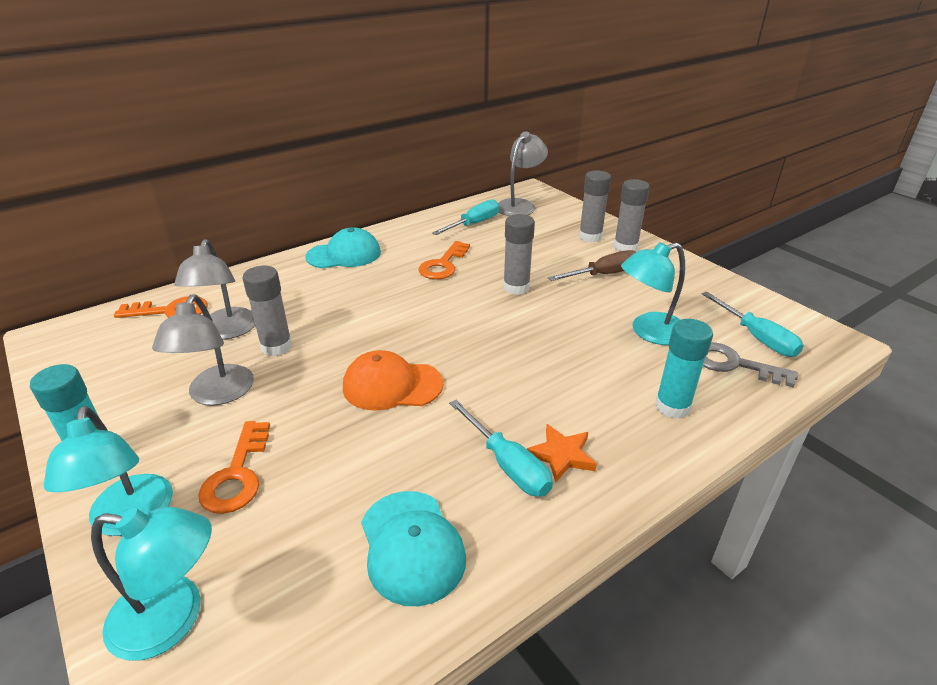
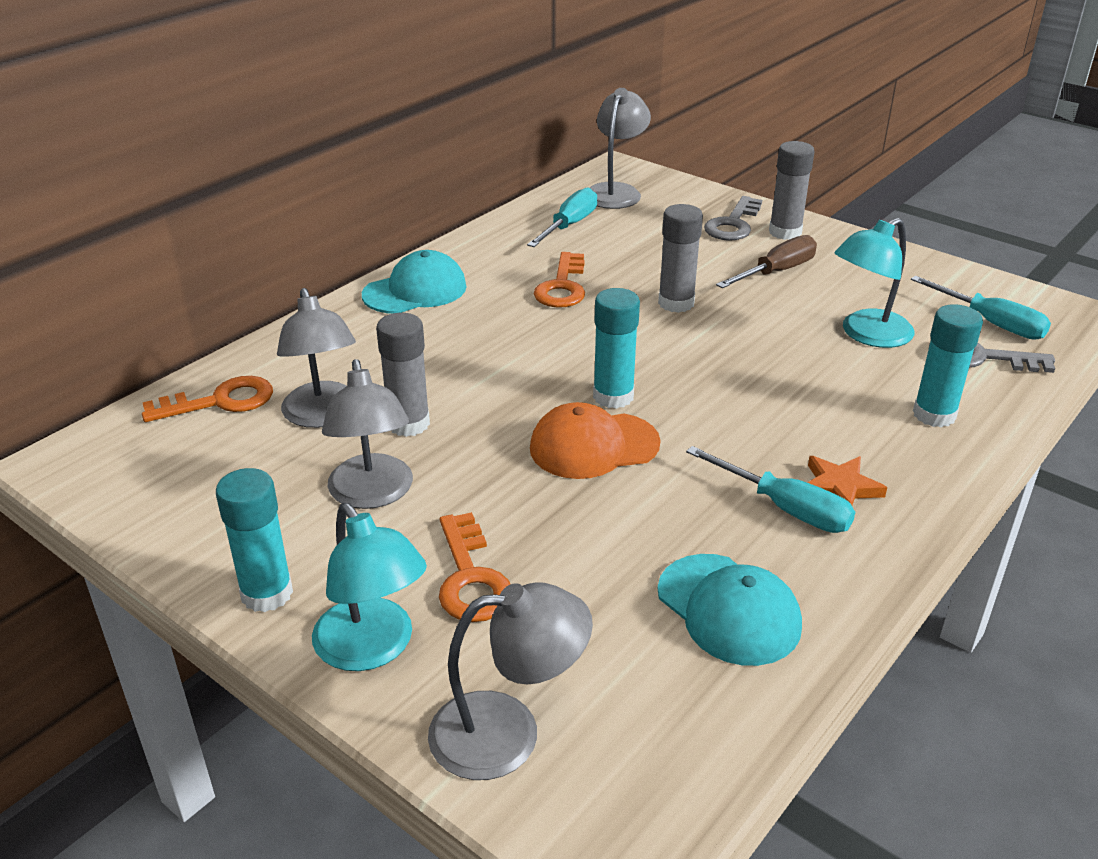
camera: 15 degrees left, 0 degrees up
turquoise lamp [91,507,212,661] -> grey lamp [428,582,593,780]
grey glue stick [579,170,611,242] -> grey key [704,196,762,241]
none -> turquoise glue stick [593,288,640,409]

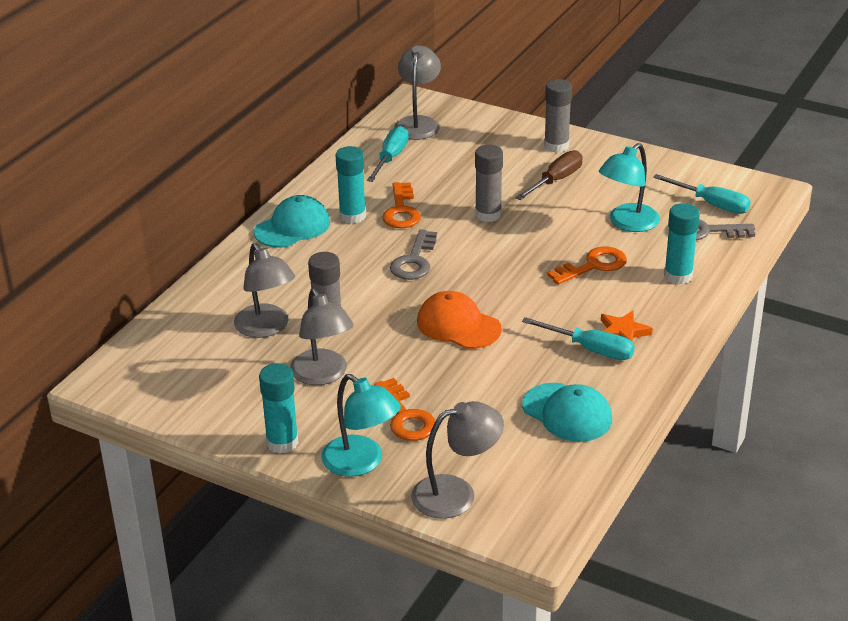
camera: 10 degrees left, 0 degrees up
orange key [142,376,273,422] -> orange key moved to [547,246,627,285]
orange cap [530,402,661,479] -> orange cap turned 60 degrees clockwise [417,291,502,349]
turquoise glue stick [593,288,640,409] -> turquoise glue stick moved to [336,146,366,224]
grey key [704,196,762,241] -> grey key moved to [390,229,437,280]

